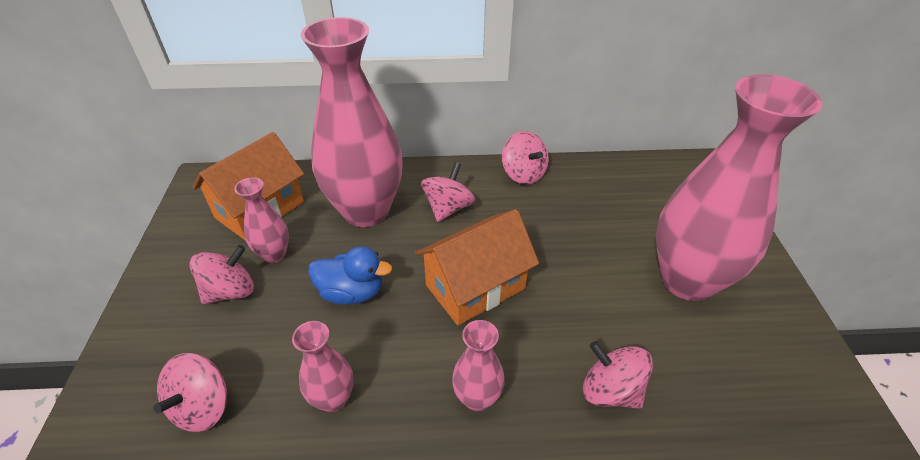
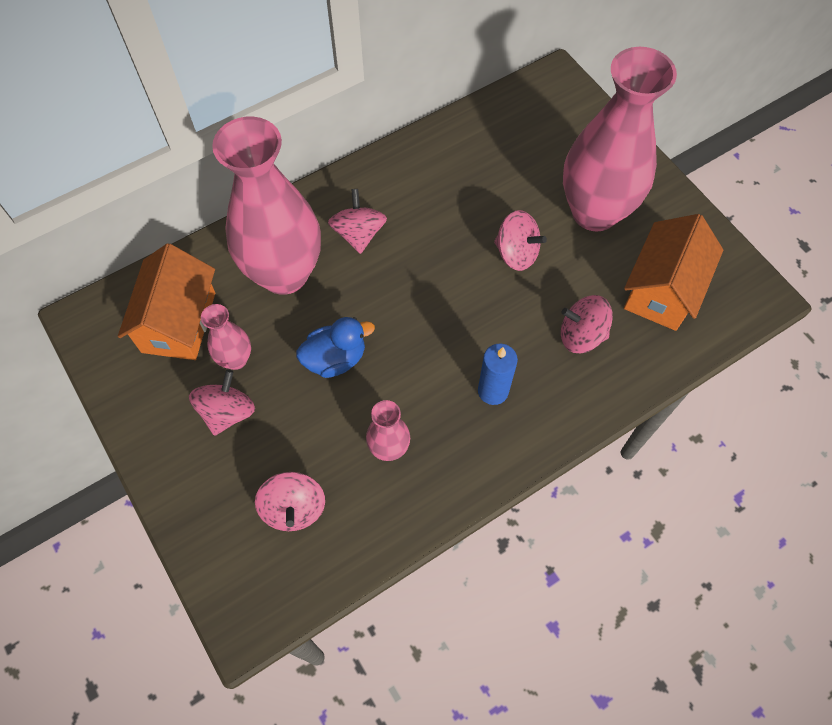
camera: 30 degrees left, 20 degrees up
orange house [415,209,539,325] -> orange house moved to [624,214,723,331]
pink vase [452,320,505,412] -> blue candle [478,343,518,405]
pink spinning top [502,131,549,185] -> pink spinning top moved to [494,210,547,271]

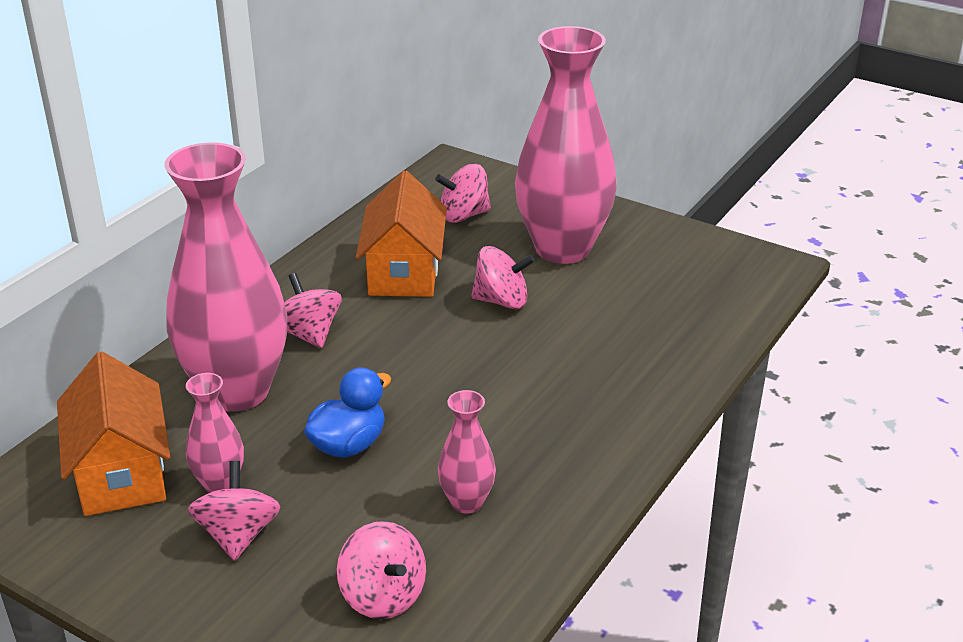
camera: 25 degrees left, 30 degrees down
blue candle [478,343,518,405] -> none
pink spinning top [561,295,613,353] -> pink spinning top moved to [435,164,491,223]
orange house [624,214,723,331] -> orange house moved to [356,171,447,297]

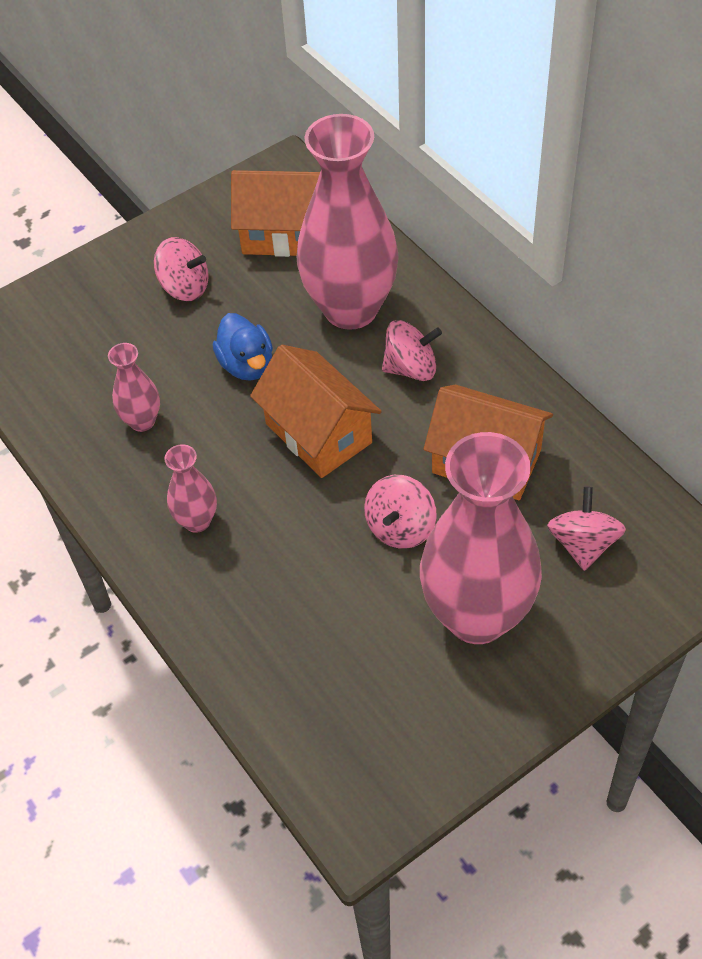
camera: 115 degrees right, 20 degrees up
pink vase [186,373,244,493] -> pink vase moved to [164,444,217,533]
pink spinning top [337,521,426,619] -> none
none -> orange house [250,345,382,478]

